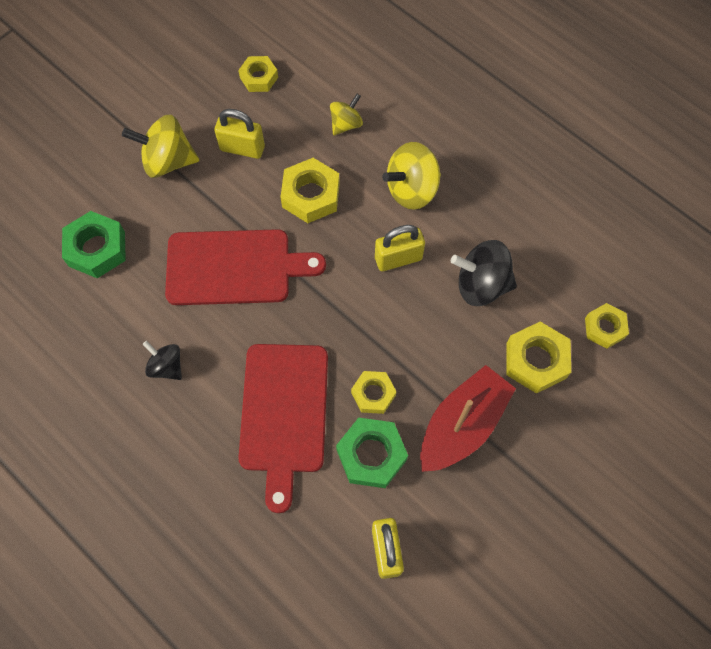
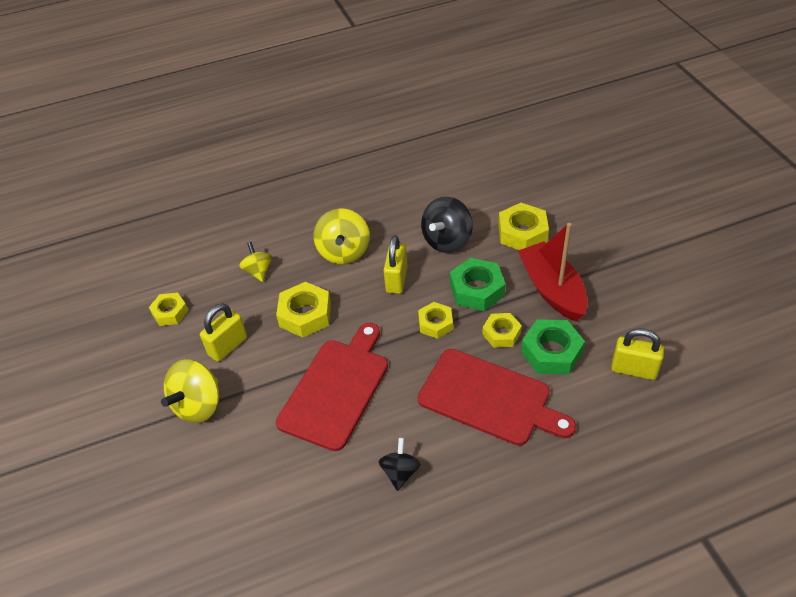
camera: 60 degrees left, 20 degrees down
green nut [62,211,126,278] -> green nut moved to [450,258,506,311]
black spinning top [142,341,182,380] -> black spinning top turned 120 degrees clockwise [379,438,421,491]
yellow nut [585,303,629,349] -> yellow nut moved to [418,302,453,339]

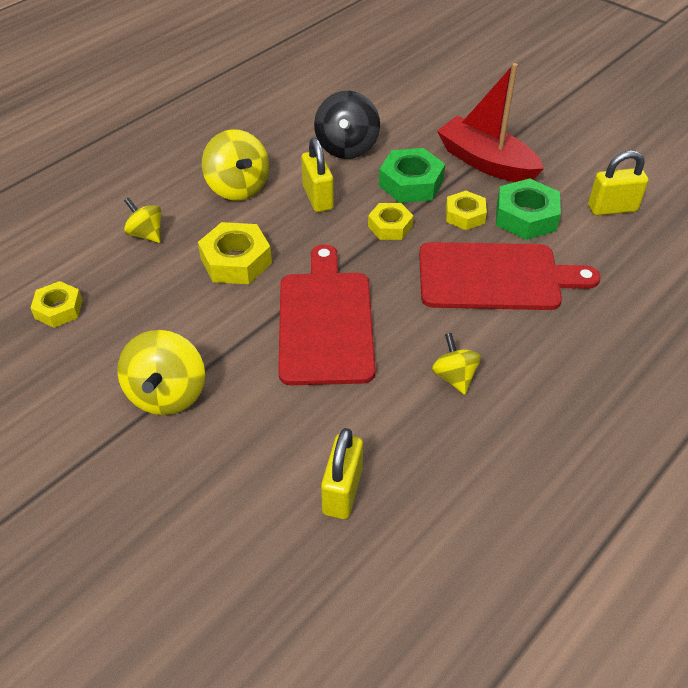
camera: 30 degrees left, 0 degrees up
yellow padlock [200,304,247,362] -> yellow padlock moved to [321,428,363,519]
black spinning top [379,438,421,491] -> yellow spinning top [432,333,481,395]
yellow nut [498,203,549,250] -> none

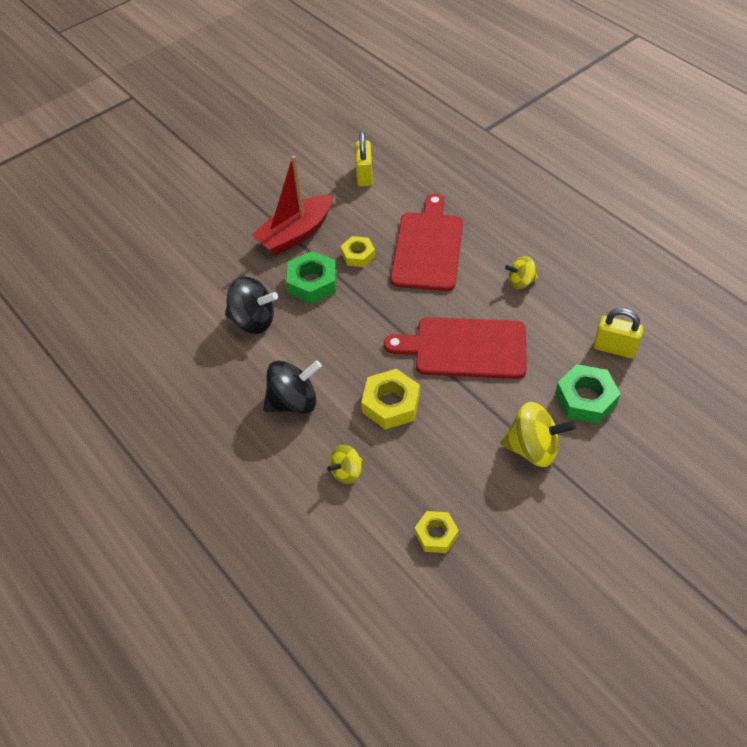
camera: 80 degrees left, 5 degrees up
yellow spinning top [202,129,269,201] -> black spinning top [263,360,322,414]
yellow padlock [301,138,334,212] -> none
yellow nut [368,203,414,240] -> none
green nut [496,178,561,240] -> green nut moved to [555,364,620,424]

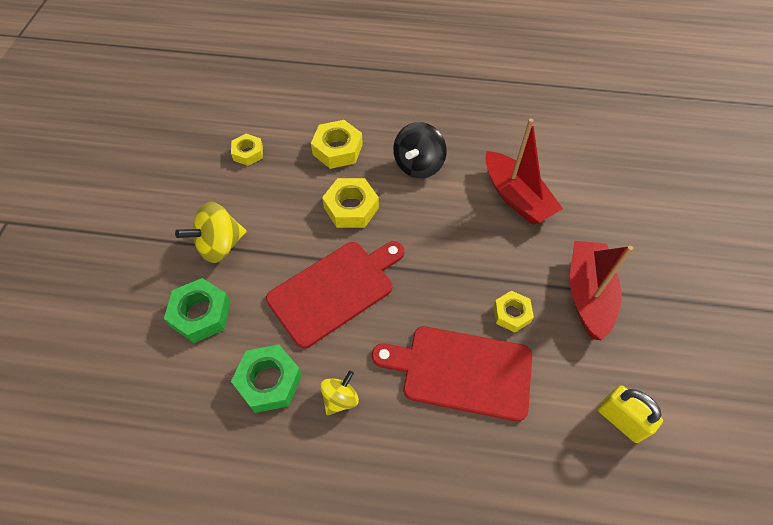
camera: 135 degrees right, 5 degrees up
black spinning top [225,277,278,334] -> red boat [485,119,563,225]
green nut [286,251,337,304] -> green nut moved to [231,344,302,413]
yellow spinning top [327,445,362,484] -> yellow nut [311,120,363,169]
red cutting board [390,193,463,291] -> red cutting board turned 135 degrees clockwise [372,326,532,422]
yellow padlock [593,308,644,358] -> none

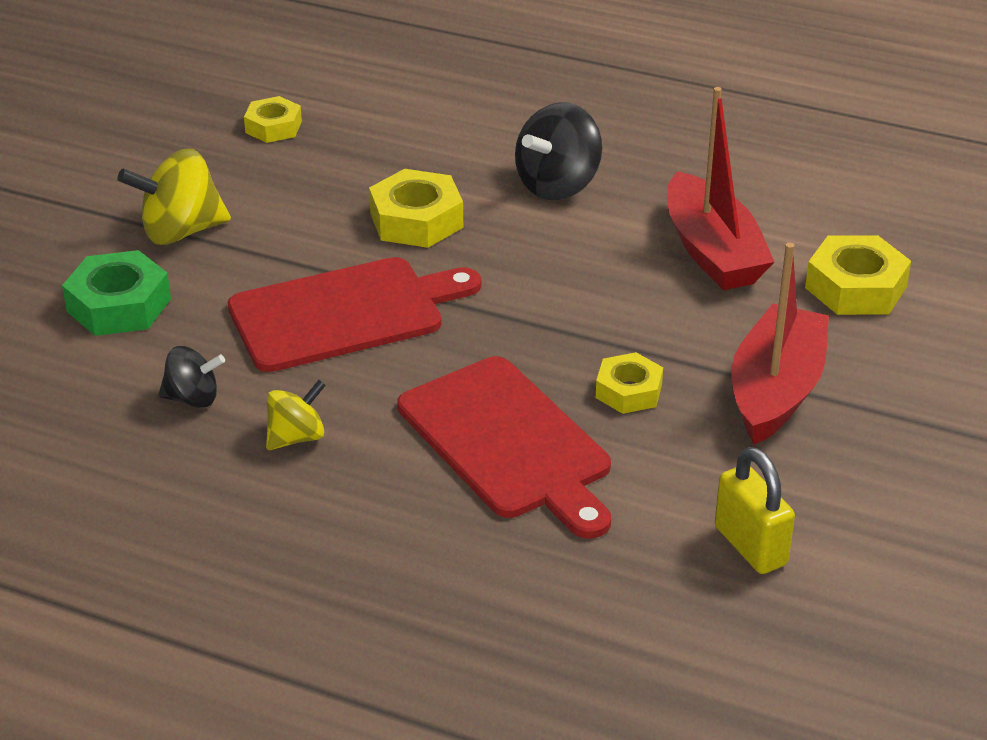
camera: 15 degrees right, 20 degrees down
green nut [231,344,302,413] -> black spinning top [158,346,225,408]
yellow nut [311,120,363,169] -> yellow nut moved to [805,235,911,315]
red cutting board [372,326,532,422] -> red cutting board turned 150 degrees counterclockwise [397,356,611,539]

